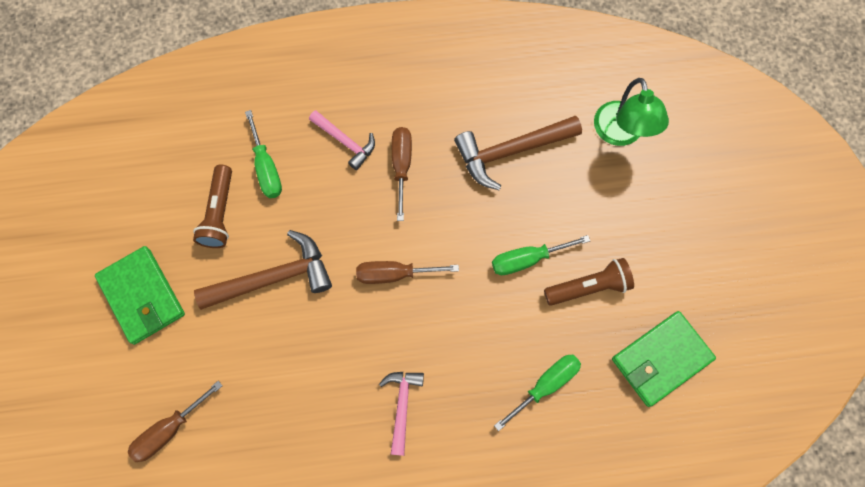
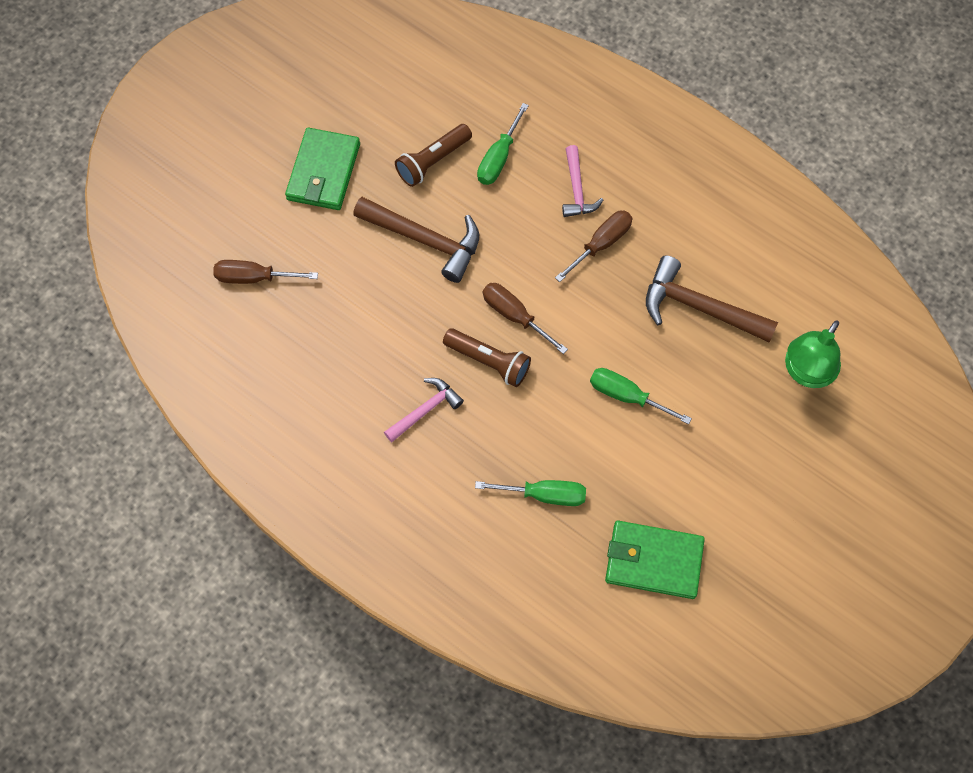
camera: 45 degrees right, 5 degrees down
brown flashlight [544,258,634,306] -> brown flashlight moved to [443,328,531,387]

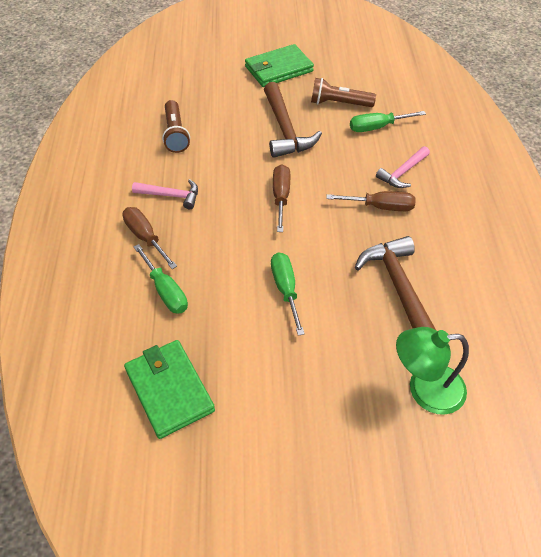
camera: 50 degrees right, 15 degrees down
brown screwdriver [213,260,318,284] -> brown screwdriver moved to [122,207,177,269]
brown flashlight [443,328,531,387] -> brown flashlight moved to [162,100,190,153]

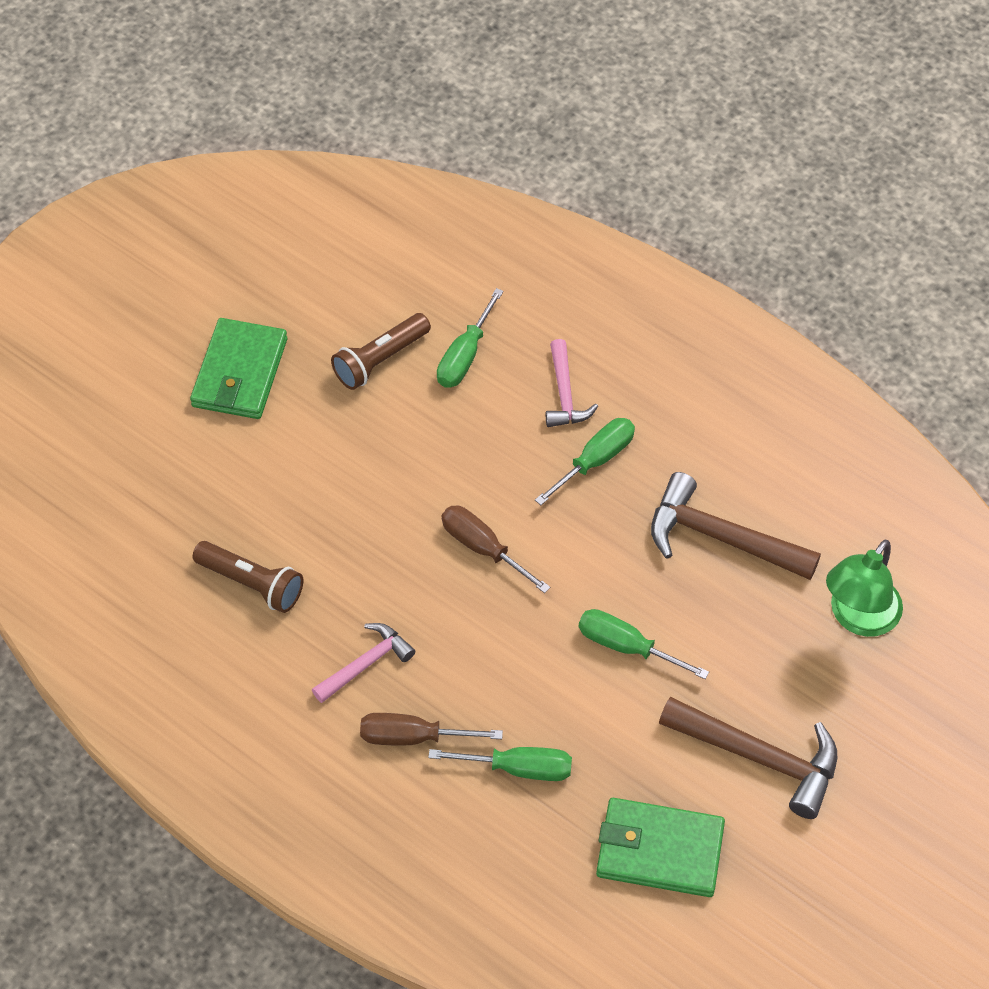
camera: 50 degrees left, 5 degrees up
brown hammer [264,82,322,158] -> brown hammer moved to [659,697,837,819]
brown screwdriver [326,191,416,211] -> green screwdriver [535,418,635,505]

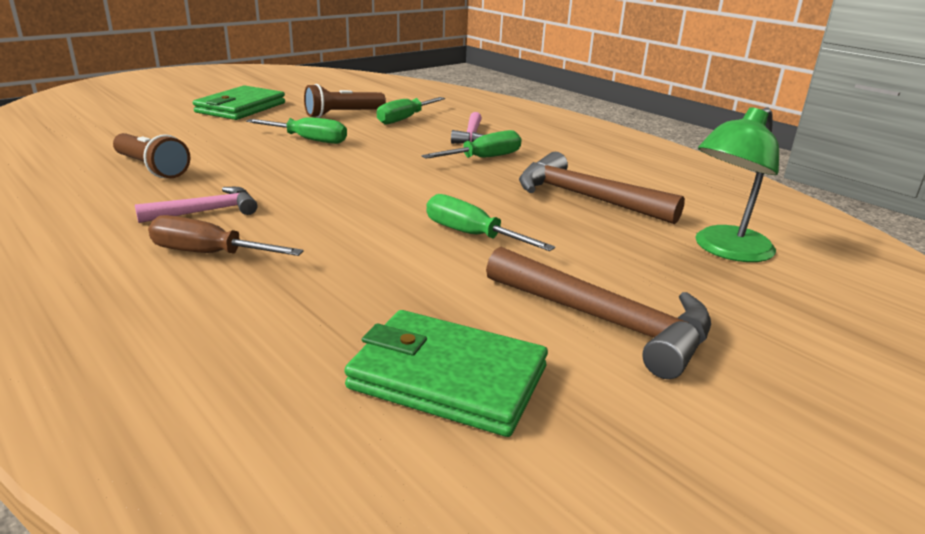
camera: 10 degrees right, 30 degrees down
green screwdriver [428,747,572,781] -> green screwdriver moved to [246,117,347,144]
brown screwdriver [441,505,550,593] -> none

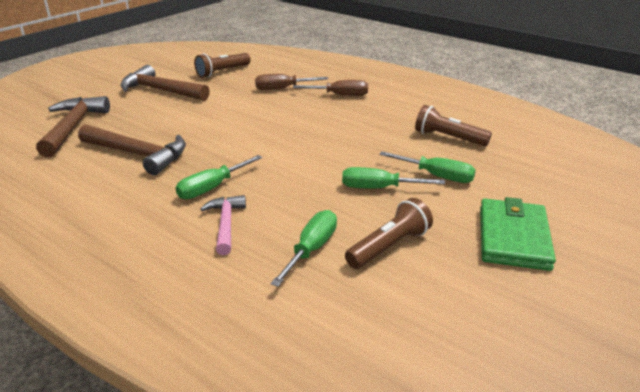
camera: 170 degrees right, 5 degrees up
pink hammer [135,187,257,223] -> none
green wallet [344,310,548,437] -> brown flashlight [194,53,251,78]
green screwdriver [426,194,555,251] -> green screwdriver moved to [379,151,476,183]
green lamp [695,107,779,262] -> brown hammer [36,96,110,157]
none -> brown screwdriver [255,74,328,90]

